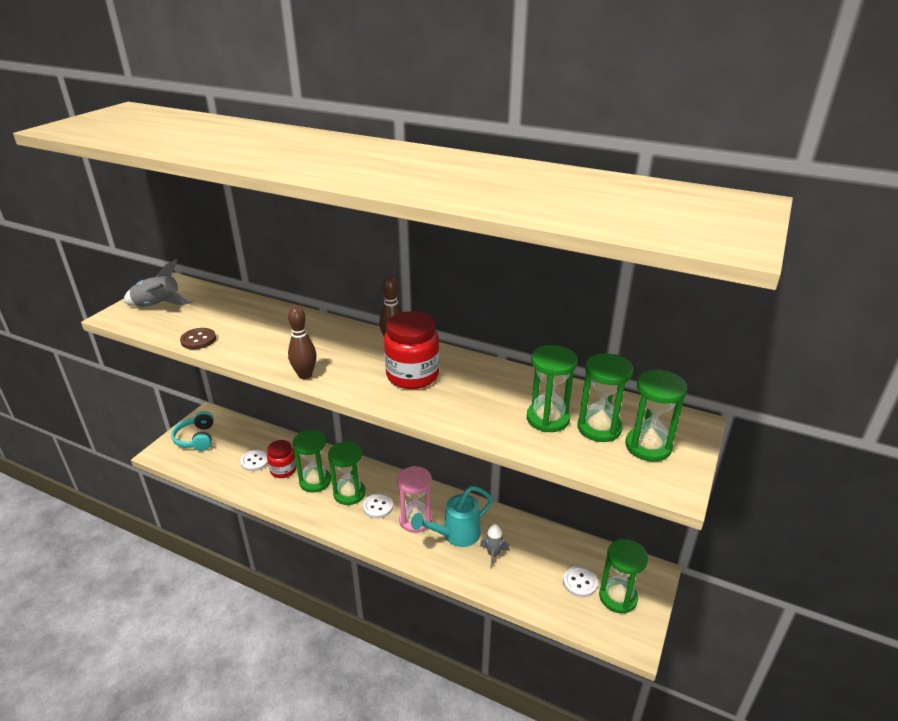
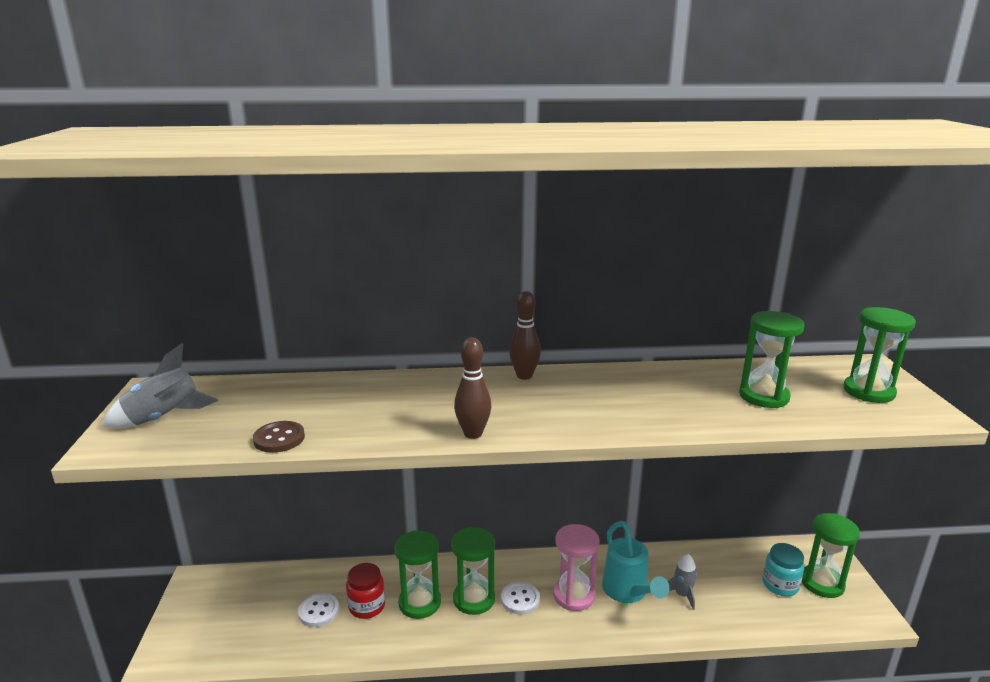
camera: 30 degrees left, 10 degrees down
turquoise headphones [171,411,214,451] -> none
red jar [384,311,439,389] -> none
turquoise watering can [411,486,493,547] -> turquoise watering can turned 45 degrees counterclockwise [602,521,670,603]
white button [563,566,598,597] -> turquoise jar [762,543,805,596]
green hourglass [577,353,633,442] -> none

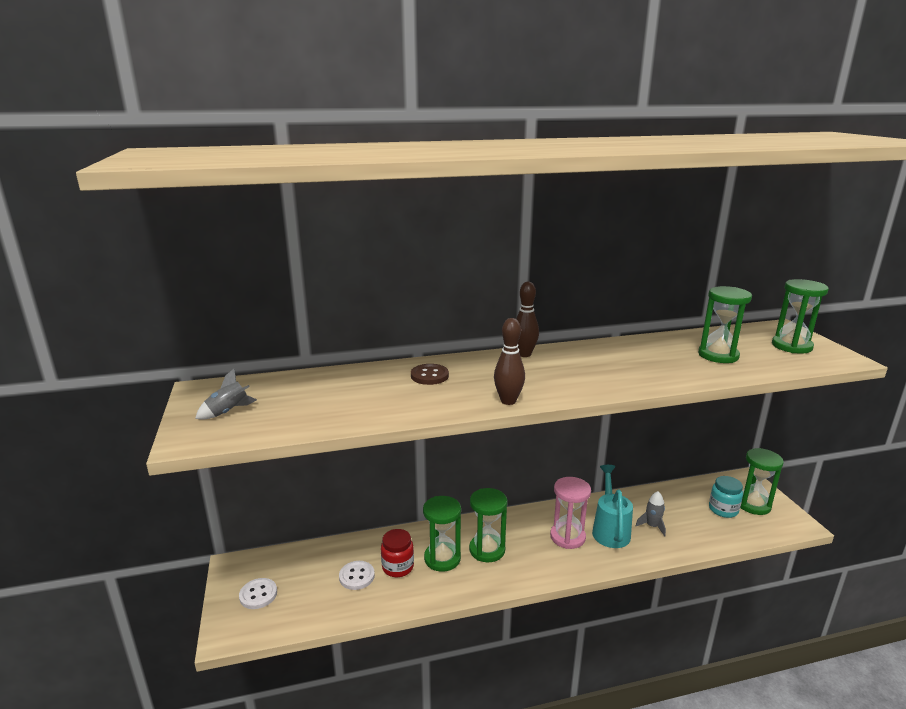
camera: 10 degrees left, 0 degrees up
grey rocket [102,344,218,428] -> grey rocket [195,368,257,420], size x0.64
brown button [253,421,305,453] -> brown button moved to [411,364,449,385]
white button [501,582,540,615] -> white button moved to [239,578,277,609]
turquoise watering can [602,521,670,603] -> turquoise watering can turned 150 degrees counterclockwise [592,465,633,548]

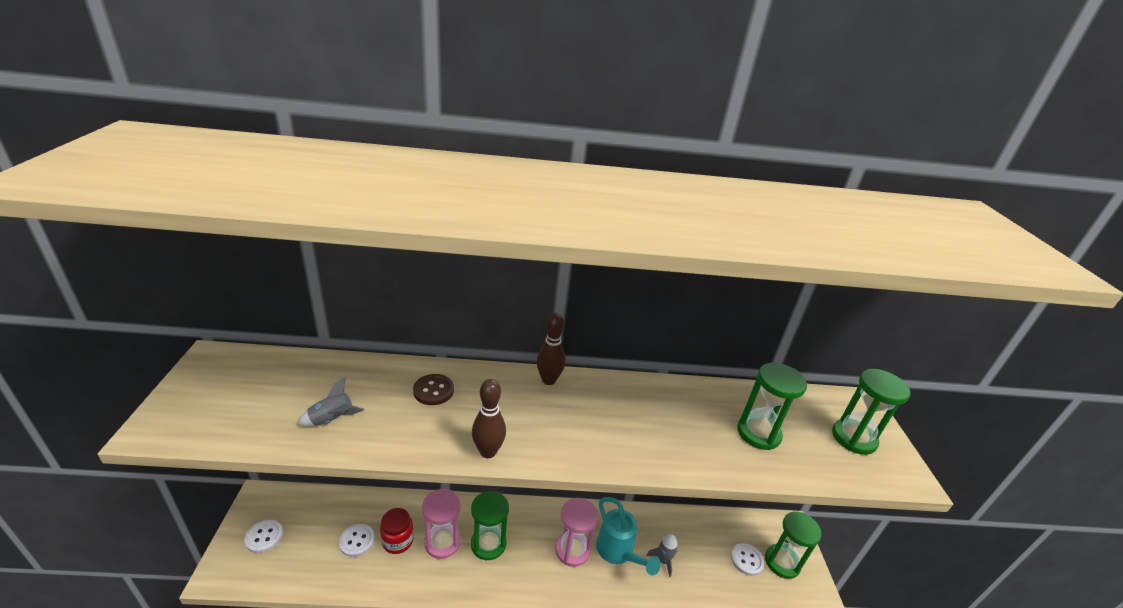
camera: 10 degrees right, 10 degrees up
grey rocket [195,368,257,420] -> grey rocket moved to [297,377,364,427]
green hourglass [423,496,461,572] -> pink hourglass [422,489,461,559]
turquoise watering can [592,465,633,548] -> turquoise watering can turned 135 degrees clockwise [596,497,661,575]
turquoise jar [709,476,743,518] -> white button [731,543,764,576]

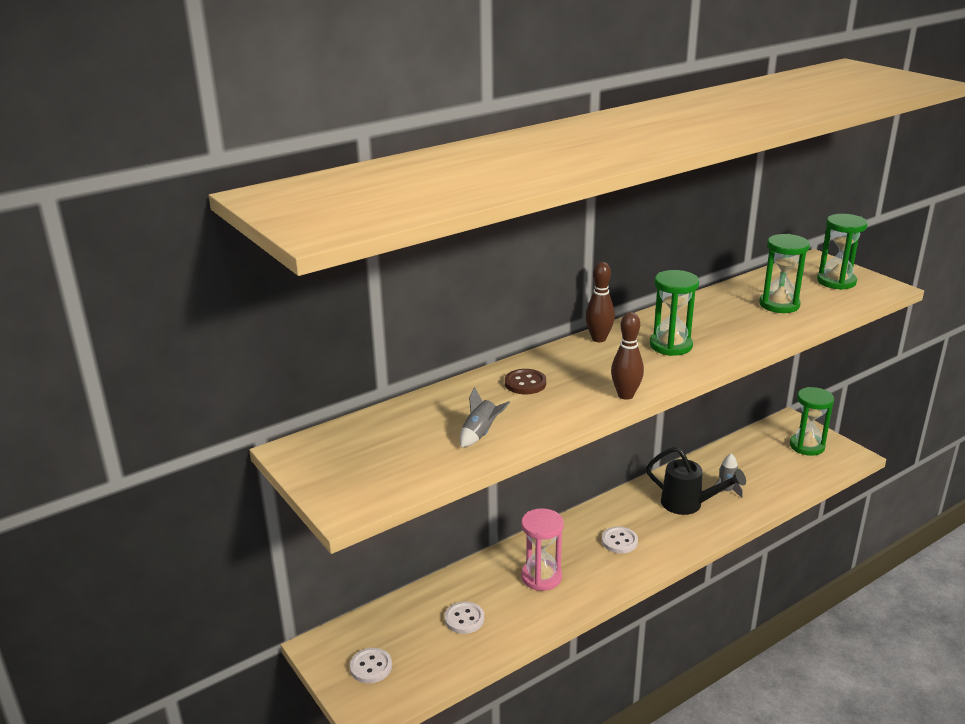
camera: 30 degrees left, 5 degrees down
red jar [380,508,414,554] -> none
green hourglass [471,491,509,560] -> green hourglass moved to [650,270,699,356]
pink hourglass [555,498,598,567] -> none
turquoise watering can [596,497,661,575] -> black watering can [646,447,746,515]
white button [731,543,764,576] -> white button moved to [602,527,638,553]

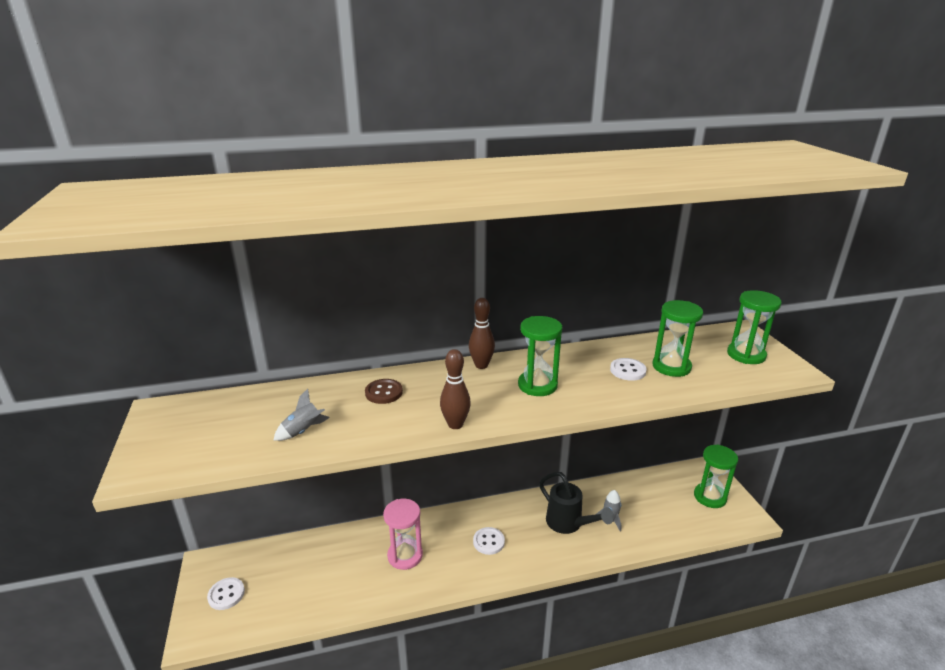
camera: 20 degrees right, 0 degrees up
white button [445,602,484,634] -> white button moved to [610,358,647,381]

